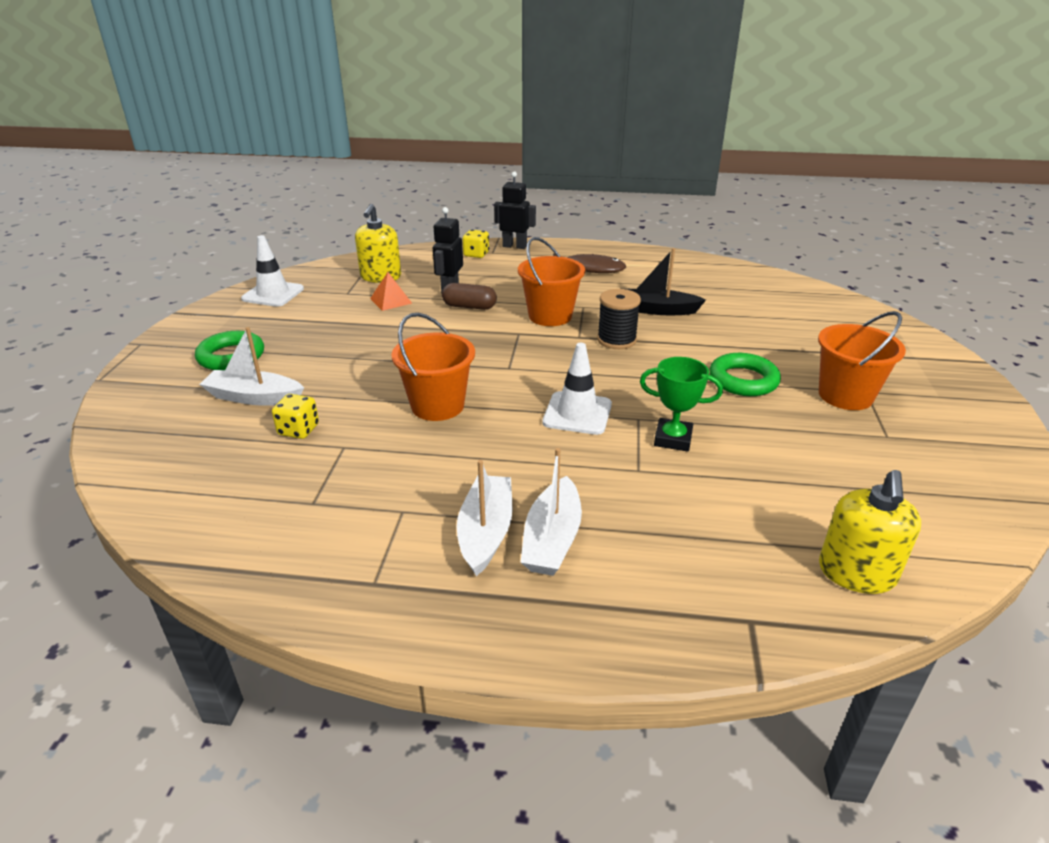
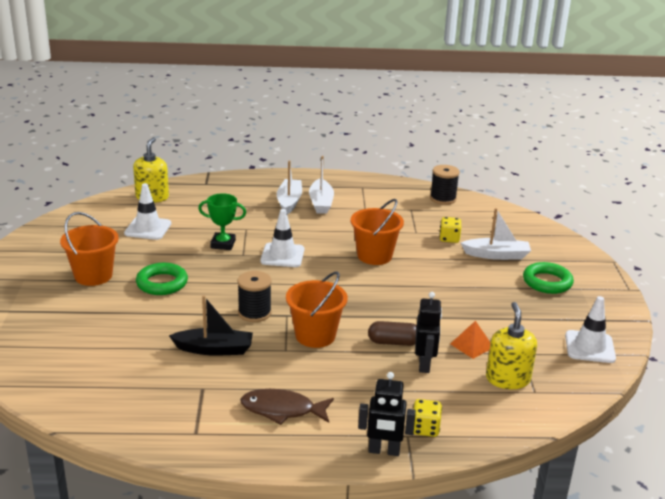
camera: 170 degrees right, 5 degrees down
none -> white traffic cone [124,183,171,240]
none -> black spool [430,165,460,205]

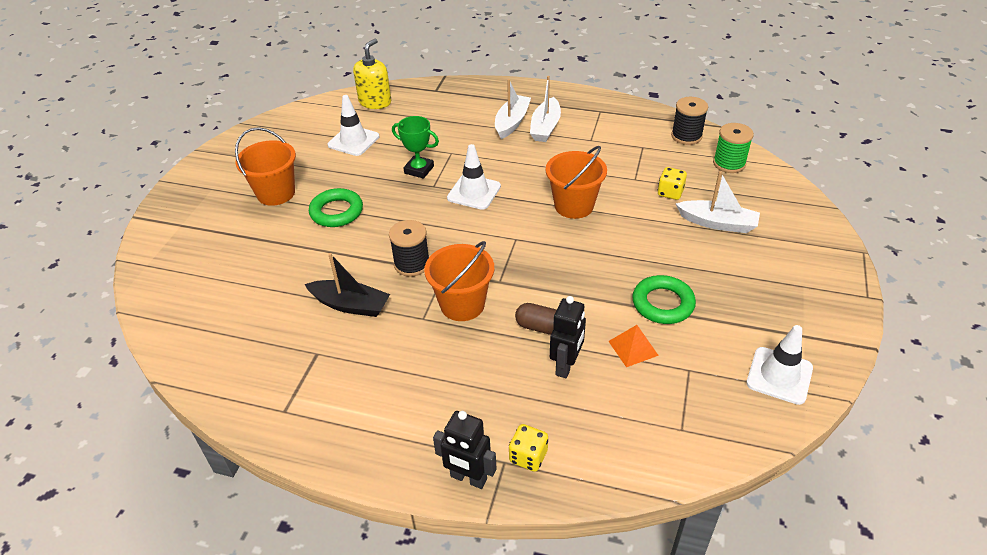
camera: 20 degrees right, 15 degrees up
brown fish [240,389,334,425] -> none
yellow soap dispenser [486,302,537,389] -> none
green ring [523,262,574,294] -> green ring moved to [632,275,696,324]
none -> green spool [713,123,754,173]

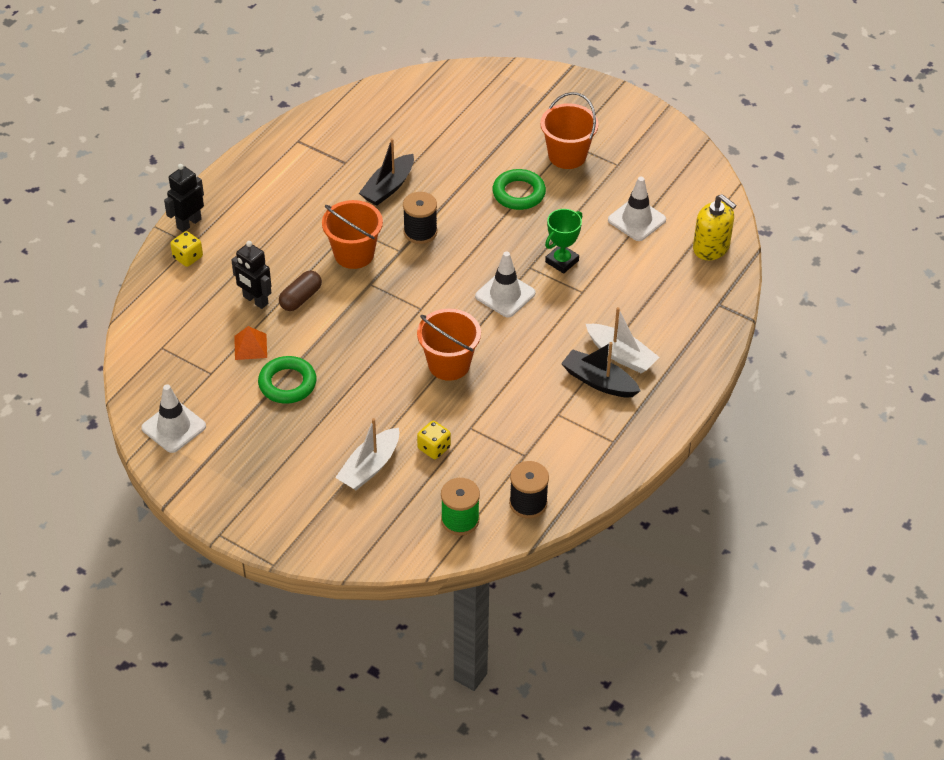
camera: 105 degrees right, 5 degrees up
white boat [530,76,561,142] -> black boat [561,342,640,397]

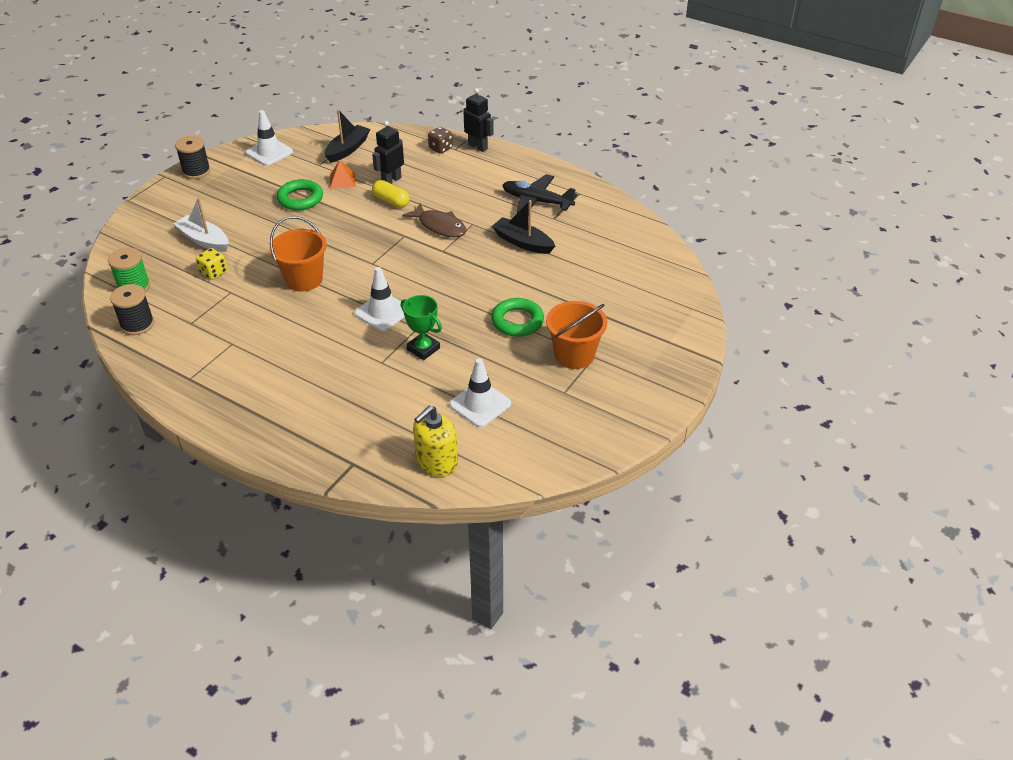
camera: 90 degrees right, 5 degrees down
yellow dice [170,231,203,267] -> brown dice [428,127,453,154]
brown capsule [279,271,322,311] -> yellow capsule [372,180,410,208]
orange bucket [322,200,383,269] -> brown fish [402,203,467,237]
black spool [403,192,437,244] -> black spool moved to [175,136,211,179]
black boat [561,342,640,397] -> black boat moved to [325,109,370,163]
white boat [586,307,659,373] -> none
none -> black plane [502,174,577,213]

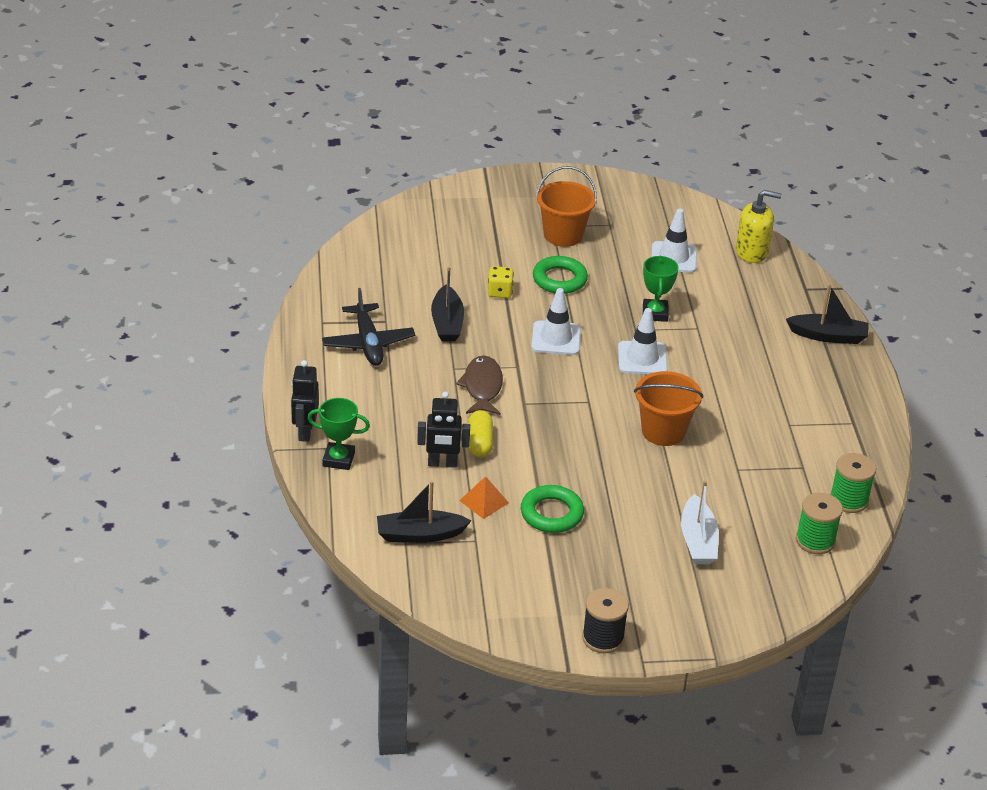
camera: 130 degrees left, 5 degrees down
black spool [110,284,154,335] -> green spool [830,453,876,513]
yellow dice [196,248,227,280] -> yellow dice moved to [488,266,514,298]
white traffic cone [246,110,293,166] -> white traffic cone moved to [531,288,581,355]
brown dice [428,127,453,154] -> green trophy [307,398,370,470]
none -> black boat [786,284,868,344]

